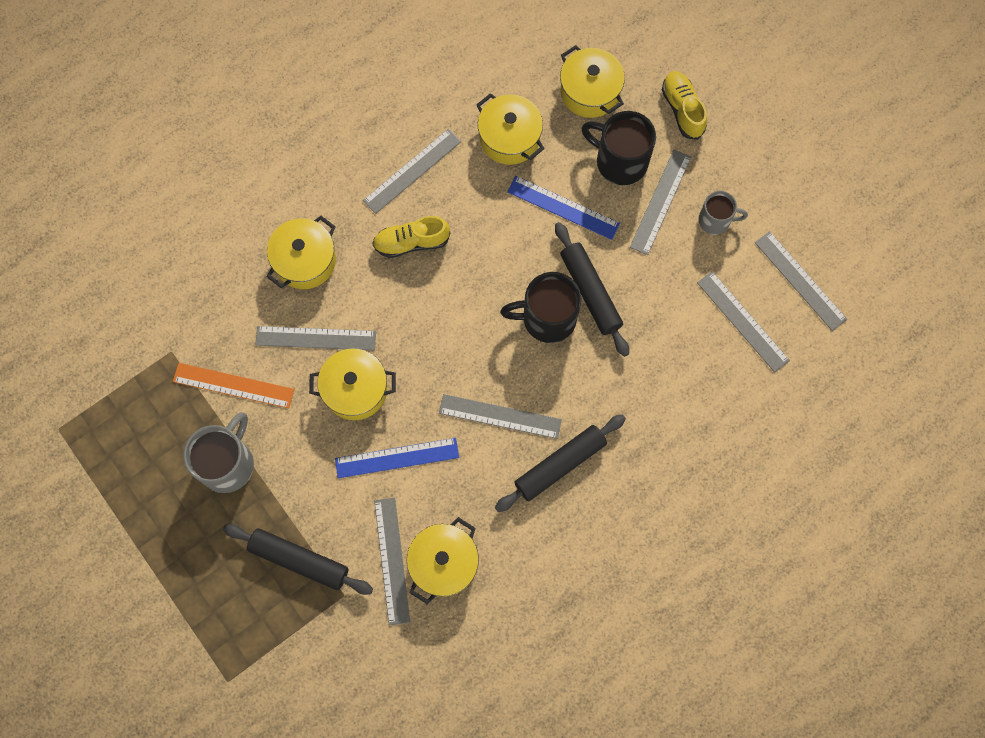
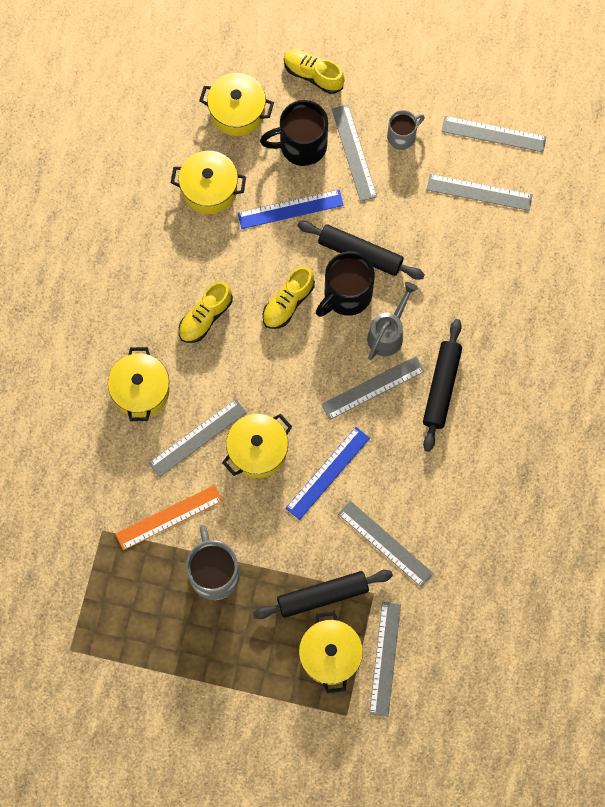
camera: 40 degrees left, 0 degrees up
grey ruler [363,129,461,214] -> grey ruler moved to [369,602,401,717]
yellow pot [407,517,479,604] -> yellow pot moved to [299,612,363,693]
none -> yellow shoe [263,267,315,329]
none -> grey watering can [367,282,418,360]

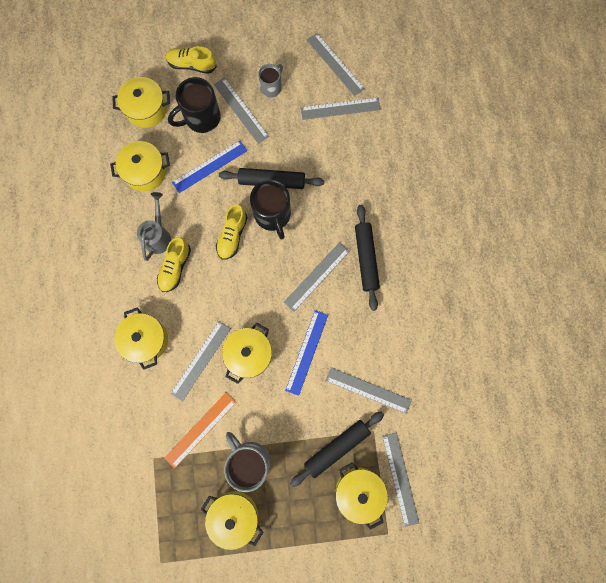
camera: 20 degrees left, 5 degrees up
black mug [316,252,375,317] -> black mug turned 45 degrees counterclockwise [250,180,291,240]
grey watering can [367,282,418,360] -> grey watering can moved to [137,192,171,261]
grey ruler [441,116,547,152] -> grey ruler turned 60 degrees clockwise [307,33,365,96]
none -> yellow pot [201,491,263,550]

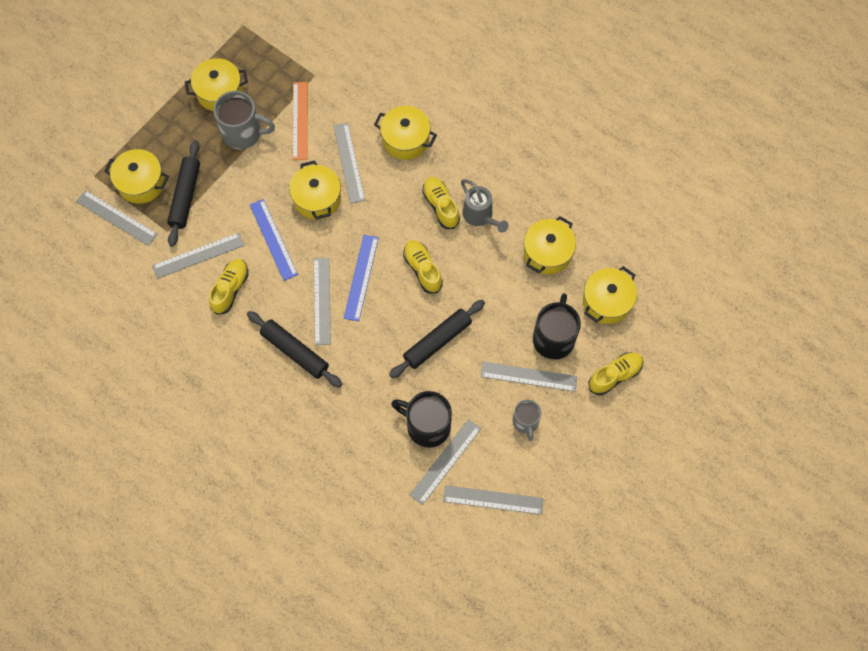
camera: 135 degrees right, 10 degrees down
blue ruler [172,141,247,193] -> blue ruler moved to [344,235,379,321]
black mug [250,180,291,240] -> black mug moved to [391,391,452,448]
none -> yellow shoe [209,259,248,315]

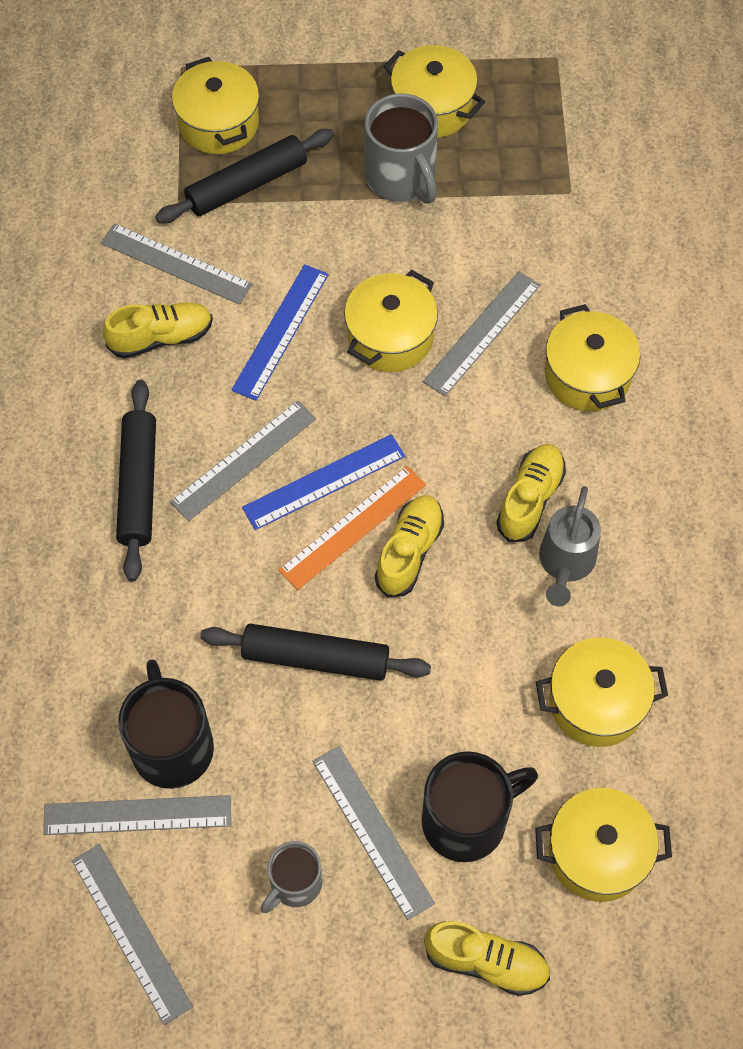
camera: 50 degrees right, 5 degrees down
grey ruler [76,190,158,246] -> none
orange ruler [293,82,308,160] -> orange ruler moved to [278,466,426,590]

